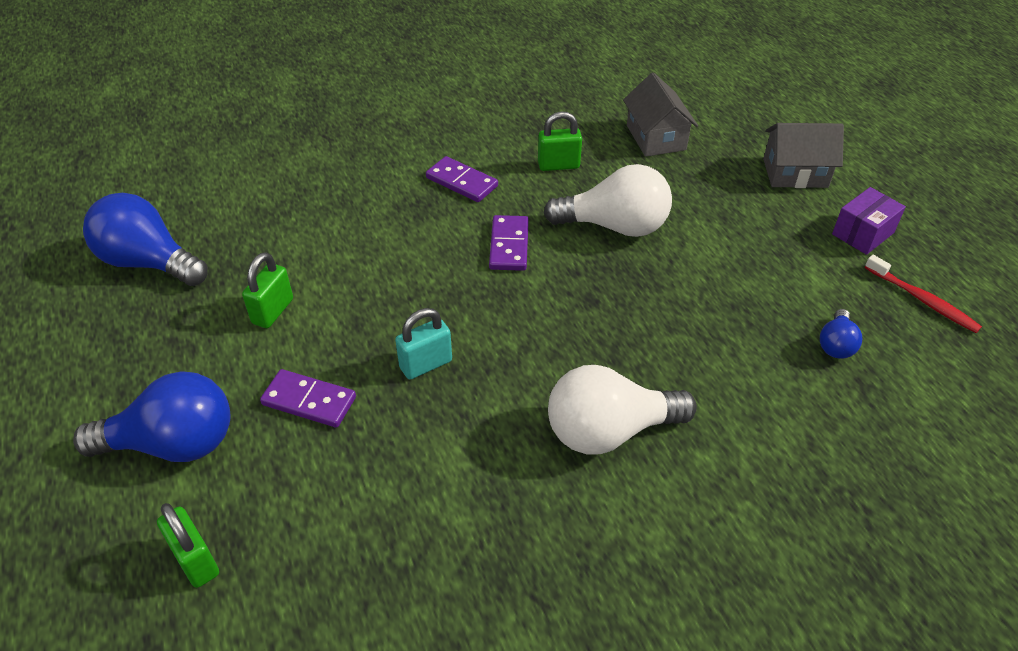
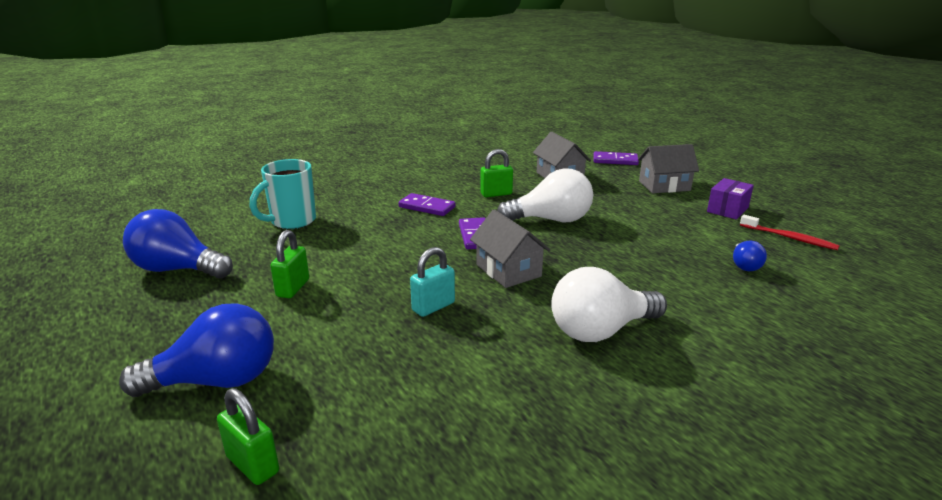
camera: 10 degrees left, 20 degrees down
purple domino [260,369,356,428] -> purple domino moved to [593,151,639,165]
none -> turquoise mug [250,159,316,229]
none -> grey house [470,209,550,288]

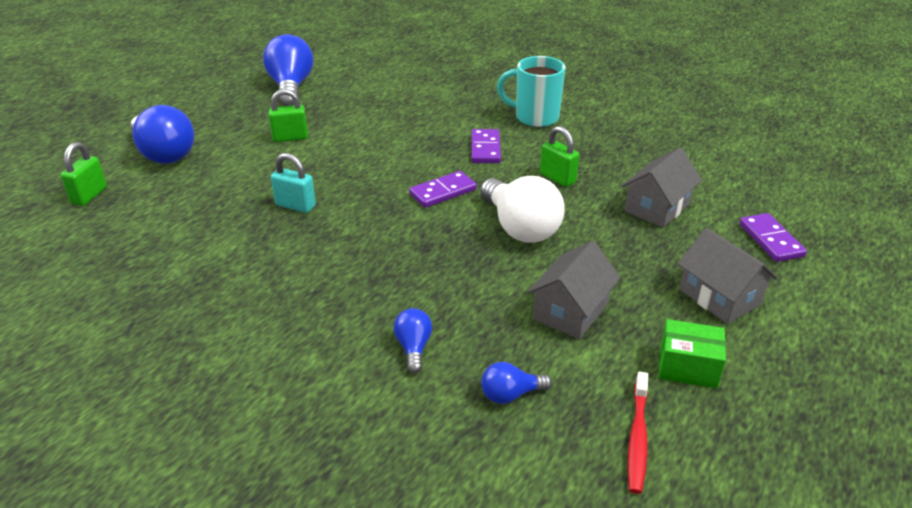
camera: 65 degrees right, 10 degrees up
turquoise mug [250,159,316,229] -> turquoise mug moved to [497,56,566,127]
grey house [470,209,550,288] -> grey house moved to [527,241,620,339]
white light bulb [551,267,667,342] -> none
purple box [707,178,754,220] -> green box [659,319,726,388]
none -> blue light bulb [394,308,432,374]

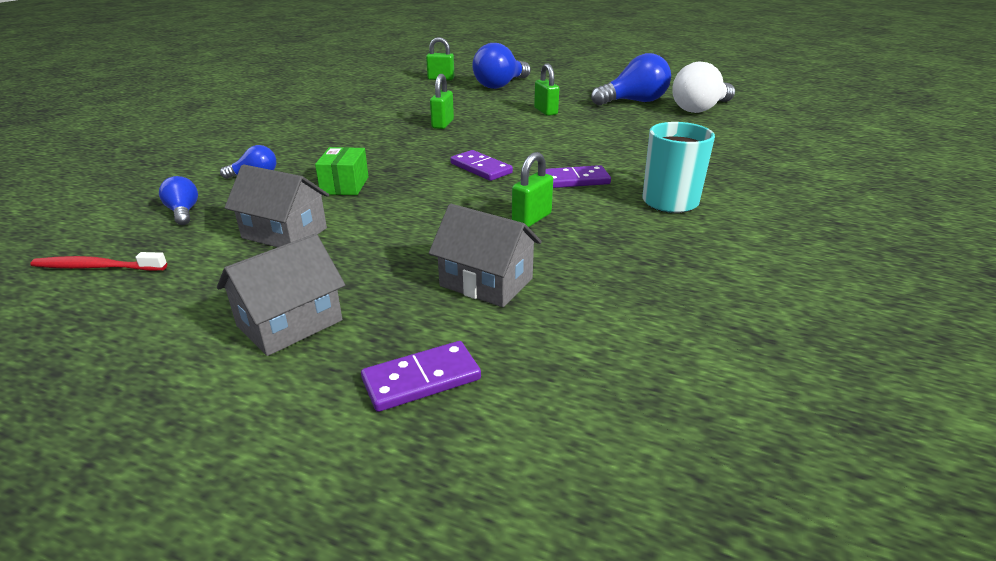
camera: 80 degrees right, 5 degrees down
turquoise padlock [271,153,316,213] -> green padlock [430,74,454,129]
white light bulb [481,176,565,243] -> white light bulb moved to [672,62,735,113]
green box [659,319,726,388] -> green box moved to [315,147,369,195]

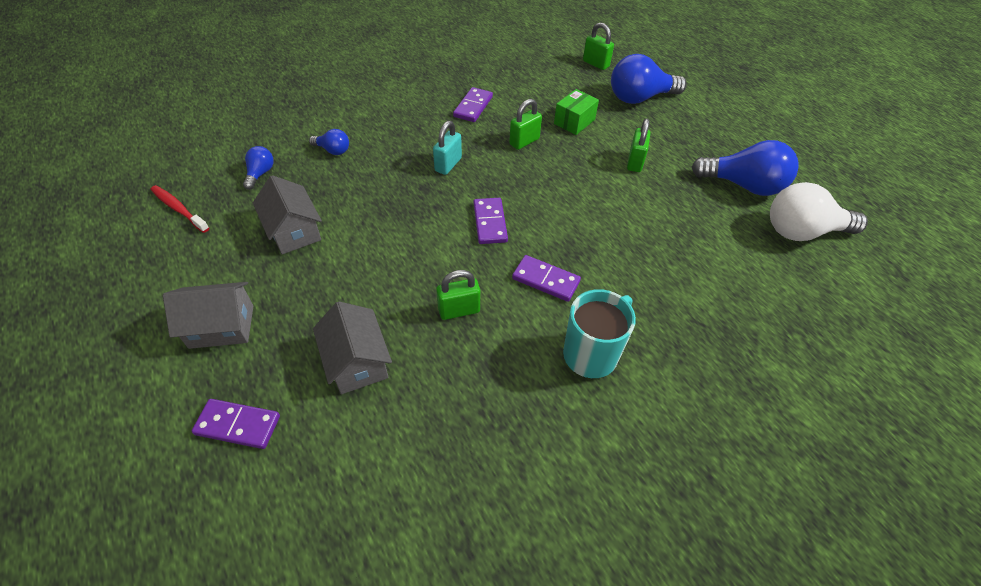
camera: 35 degrees right, 20 degrees up
green box [315,147,369,195] -> green box moved to [554,89,599,135]
none -> turquoise padlock [433,121,462,175]
none -> purple domino [453,87,493,122]

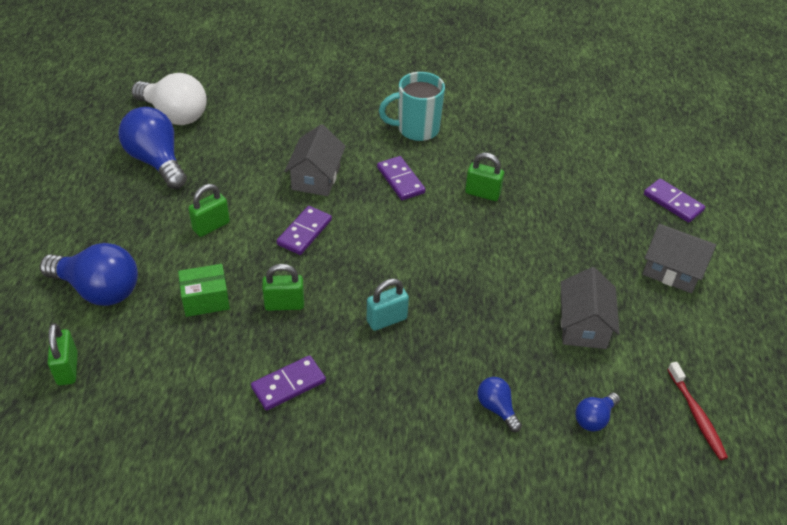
camera: 145 degrees left, 5 degrees down
grey house [313,301,392,394] -> grey house moved to [284,124,346,196]
purple domino [473,198,508,244] -> purple domino moved to [277,206,332,255]

